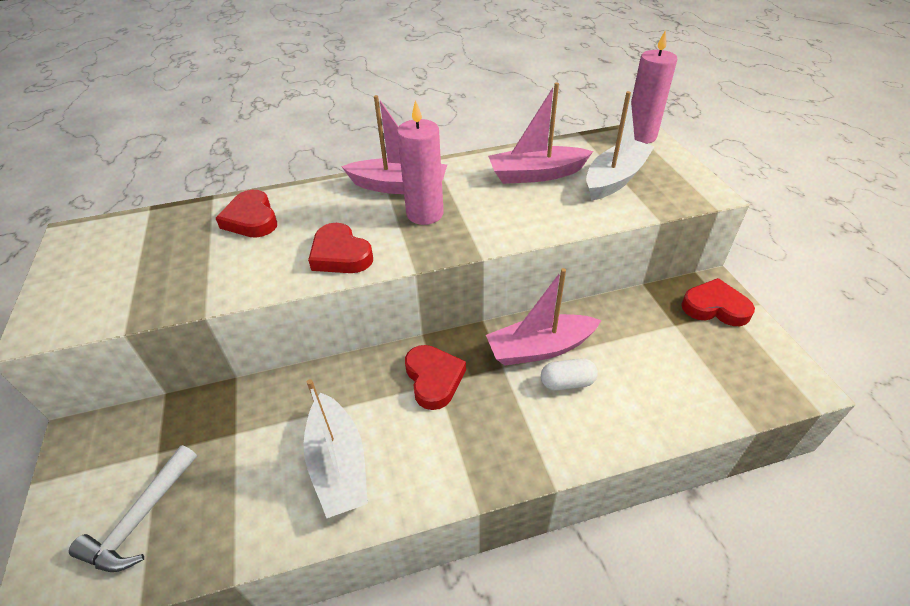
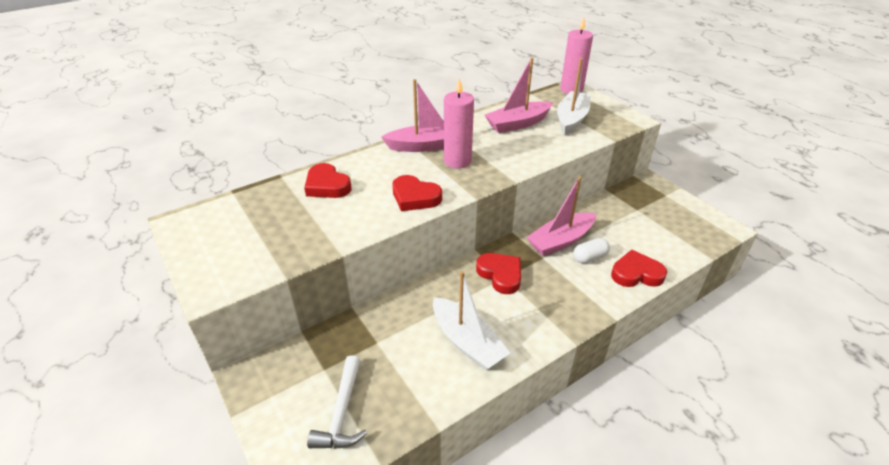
camera: 20 degrees left, 5 degrees down
red heart [681,278,755,326] -> red heart moved to [611,250,667,287]

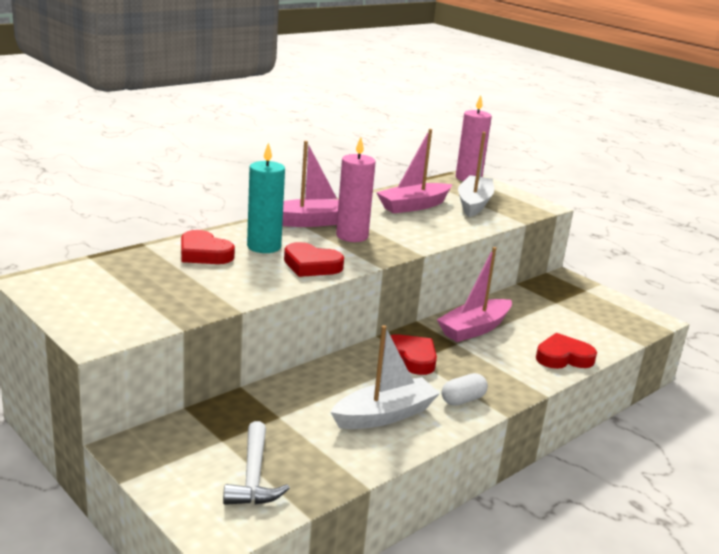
camera: 10 degrees left, 15 degrees down
white boat [433,271,510,370] -> white boat turned 75 degrees counterclockwise [330,325,440,429]
white capsule [573,238,610,263] -> white capsule moved to [442,373,488,406]
none -> turquoise candle [247,142,285,253]

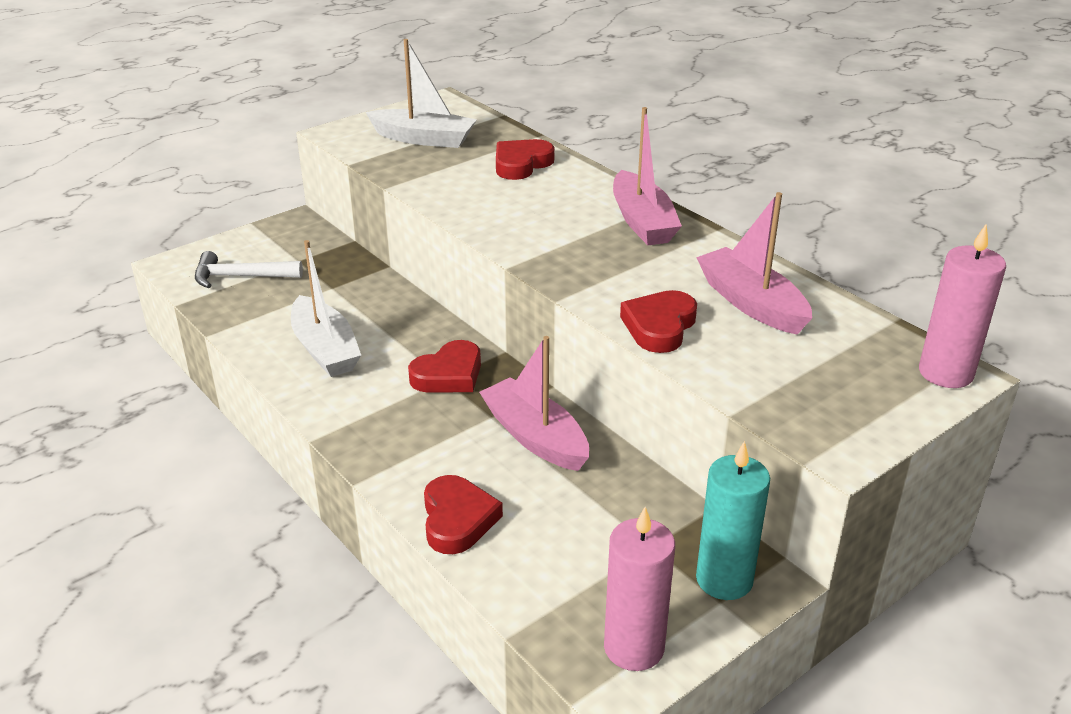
camera: 95 degrees right, 10 degrees up
turquoise candle [247,142,285,253] -> turquoise candle moved to [696,441,770,600]
red heart [284,242,344,277] -> red heart moved to [620,290,697,353]
pink candle [336,137,376,242] -> pink candle moved to [604,507,675,671]
white capsule [442,373,488,406] -> none
white boat [458,132,494,217] -> white boat moved to [366,39,477,148]

